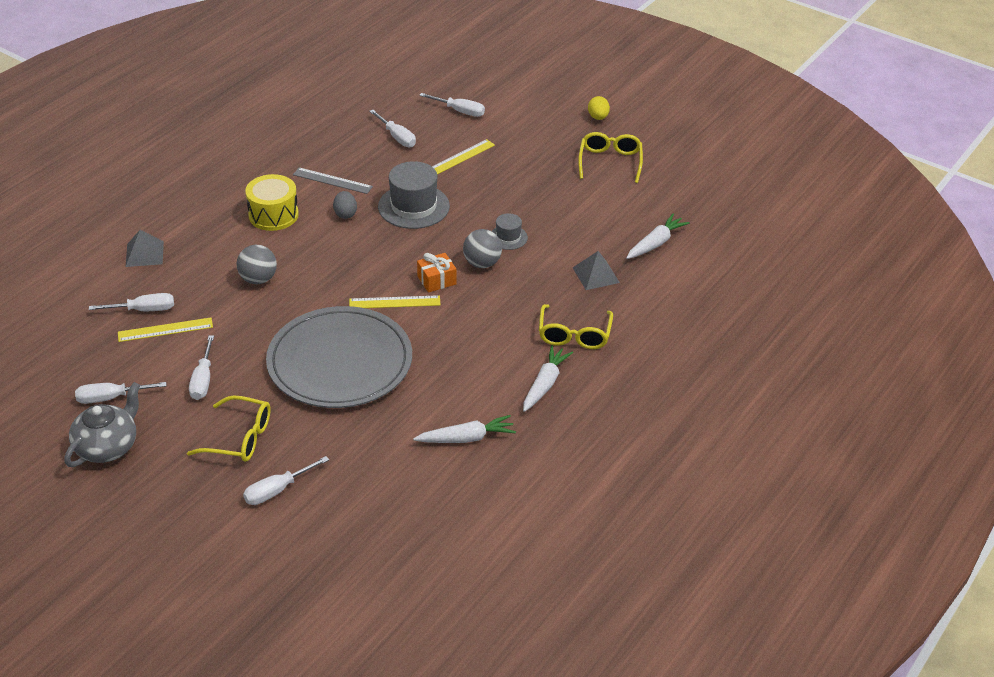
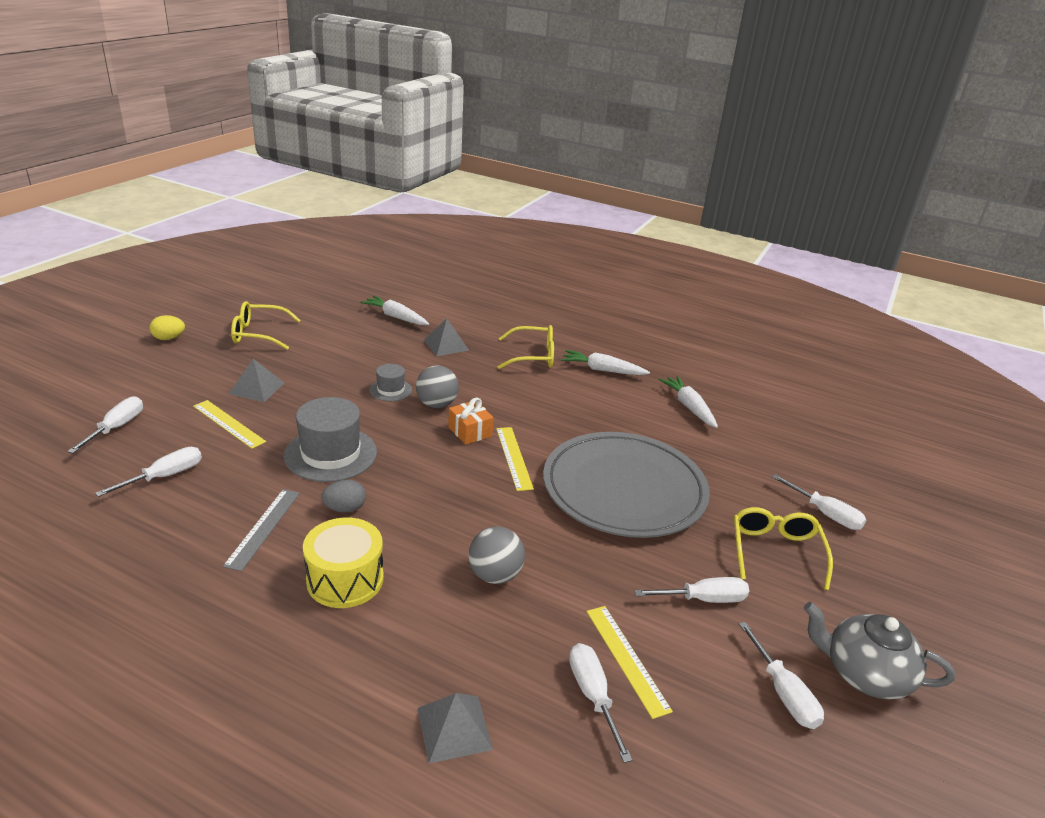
camera: 100 degrees left, 10 degrees down
none -> grey pyramid [229,359,284,402]

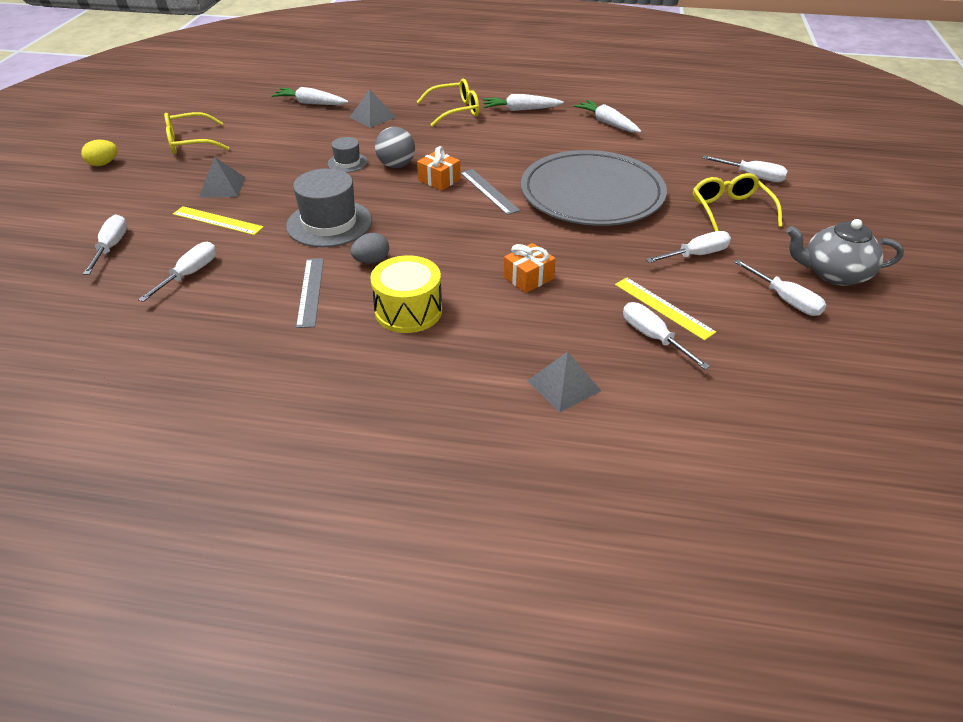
camera: 15 degrees left, 10 degrees up
grey ball [469,527,525,584] -> orange gift [504,243,556,293]
yellow ruler [496,427,534,491] -> grey ruler [460,169,520,215]

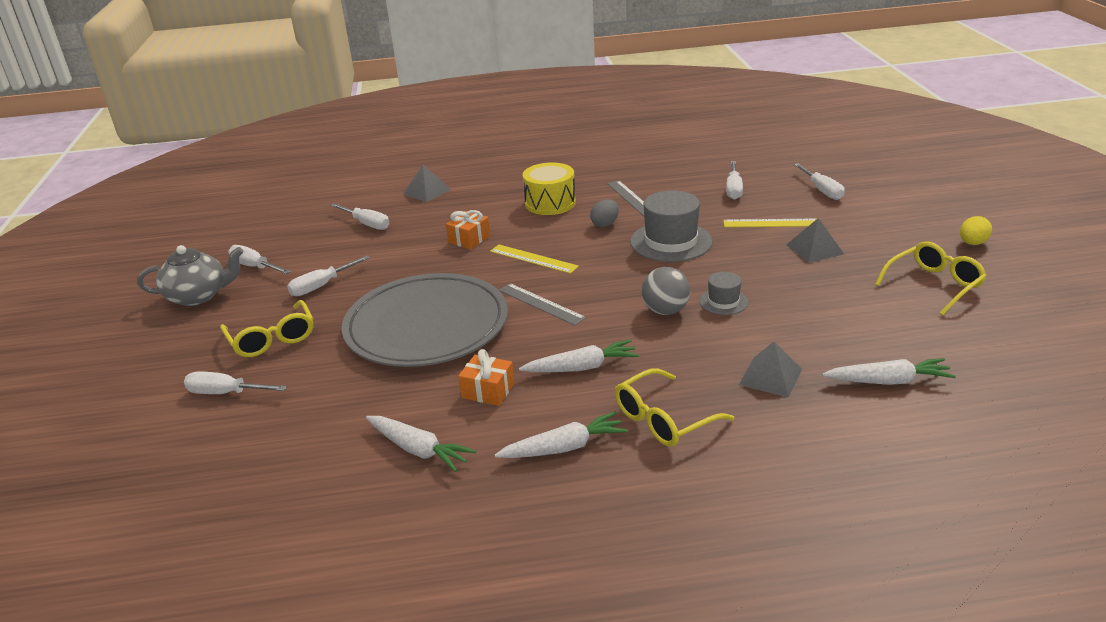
camera: 165 degrees right, 10 degrees down
orange gift [417,146,461,190] -> orange gift moved to [458,349,514,406]
yellow ruler [615,277,716,341] -> yellow ruler moved to [490,245,579,274]
none -> white carrot [519,339,639,372]

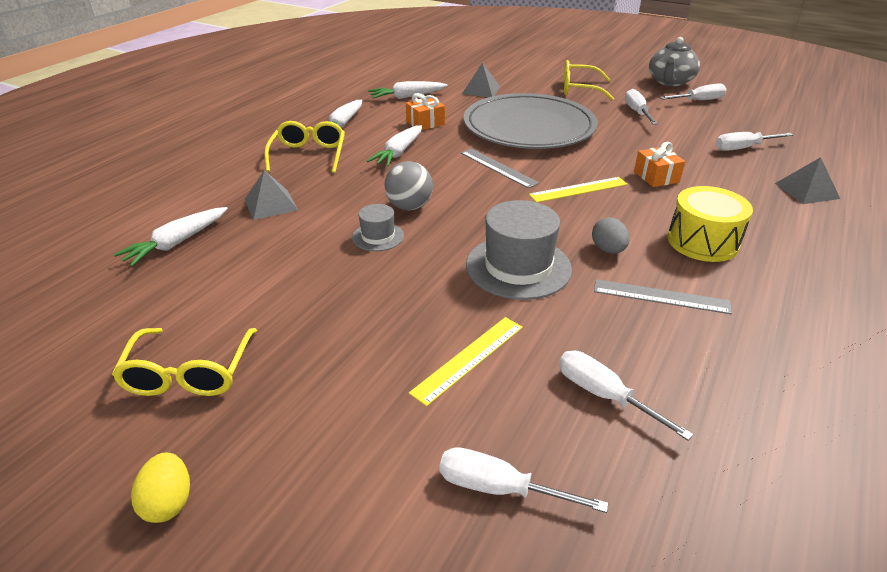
camera: 125 degrees right, 5 degrees up
white screwdriver [184,371,287,394] -> none
grey ruler [499,283,586,325] -> grey ruler turned 60 degrees clockwise [461,148,539,188]
grey pyramid [786,218,844,263] -> grey pyramid moved to [462,63,500,97]

